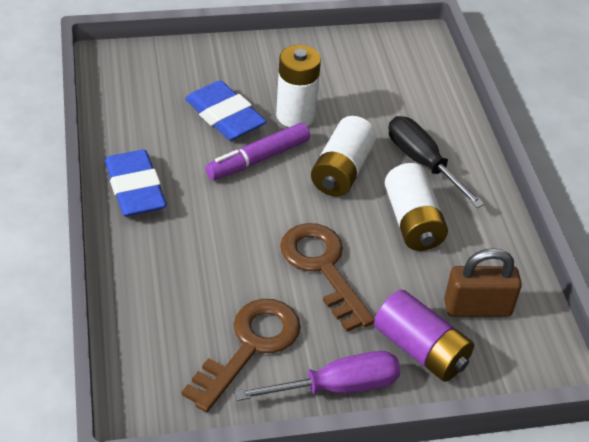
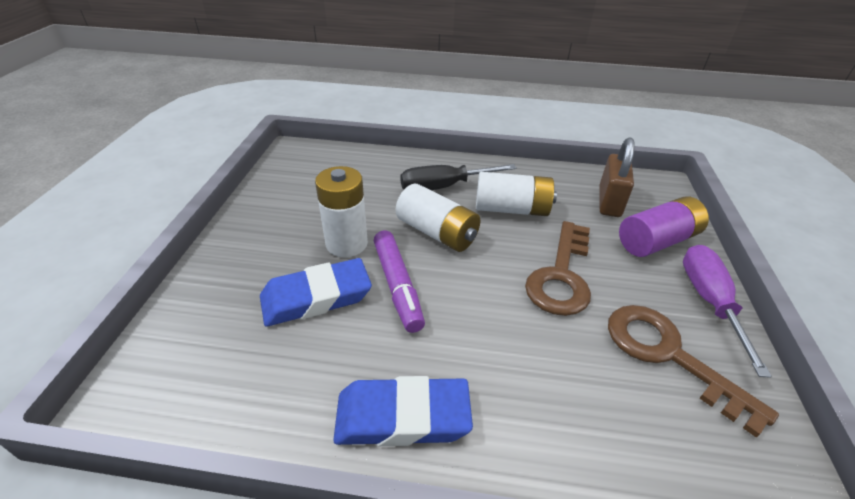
camera: 70 degrees left, 5 degrees down
brown key [280,223,375,332] -> brown key turned 60 degrees counterclockwise [525,221,591,316]

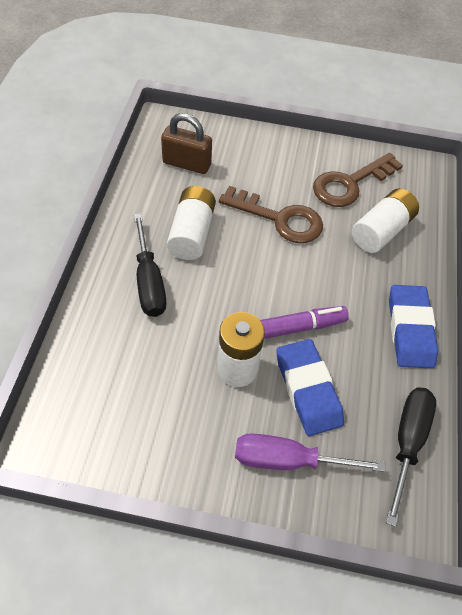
camera: 90 degrees left, 15 degrees up
white battery [396,184,480,252] -> white battery moved to [352,188,419,253]
purple battery [619,196,709,257] -> none
purple screwdriver [683,245,772,378] -> purple screwdriver moved to [235,433,385,472]
none -> black screwdriver [386,387,436,527]

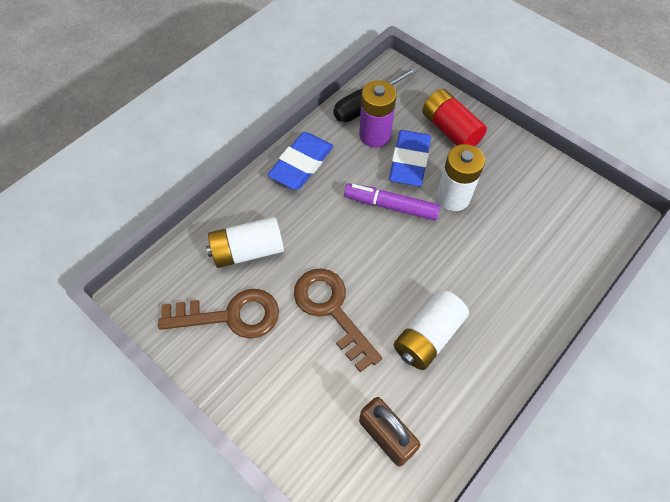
camera: 145 degrees left, 5 degrees up
black screwdriver [134,213,166,317] -> none
purple screwdriver [235,433,385,472] -> red battery [422,89,487,146]
none -> purple battery [359,80,397,147]

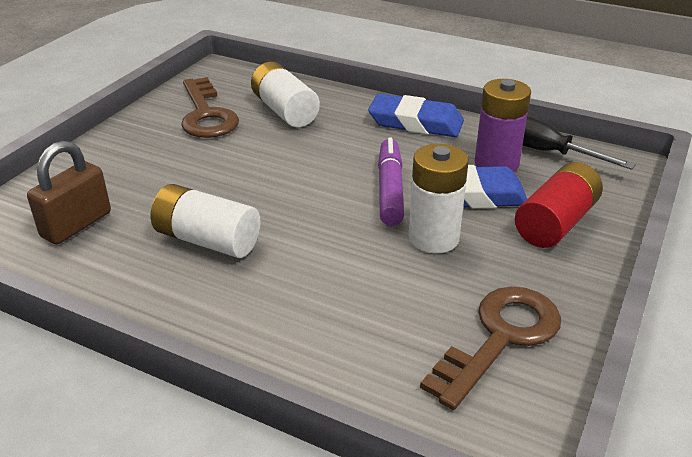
camera: 75 degrees right, 25 degrees down
brown key [294,269,382,372] -> brown key moved to [420,286,561,410]

